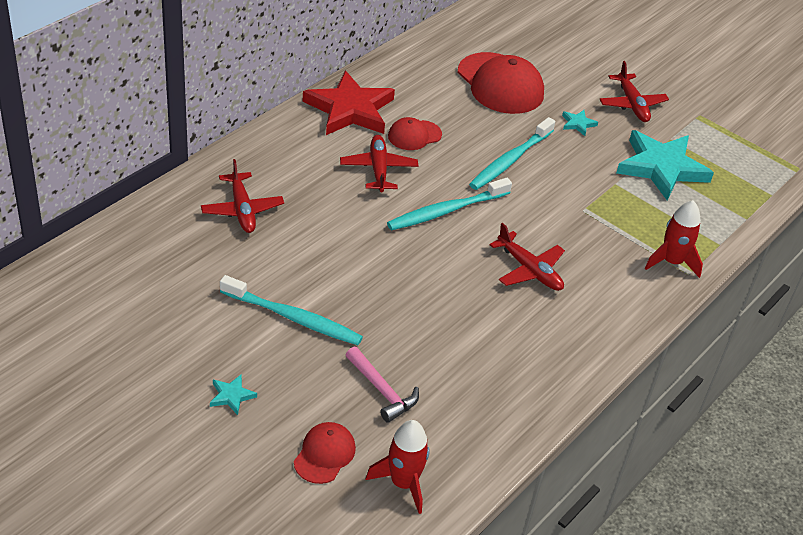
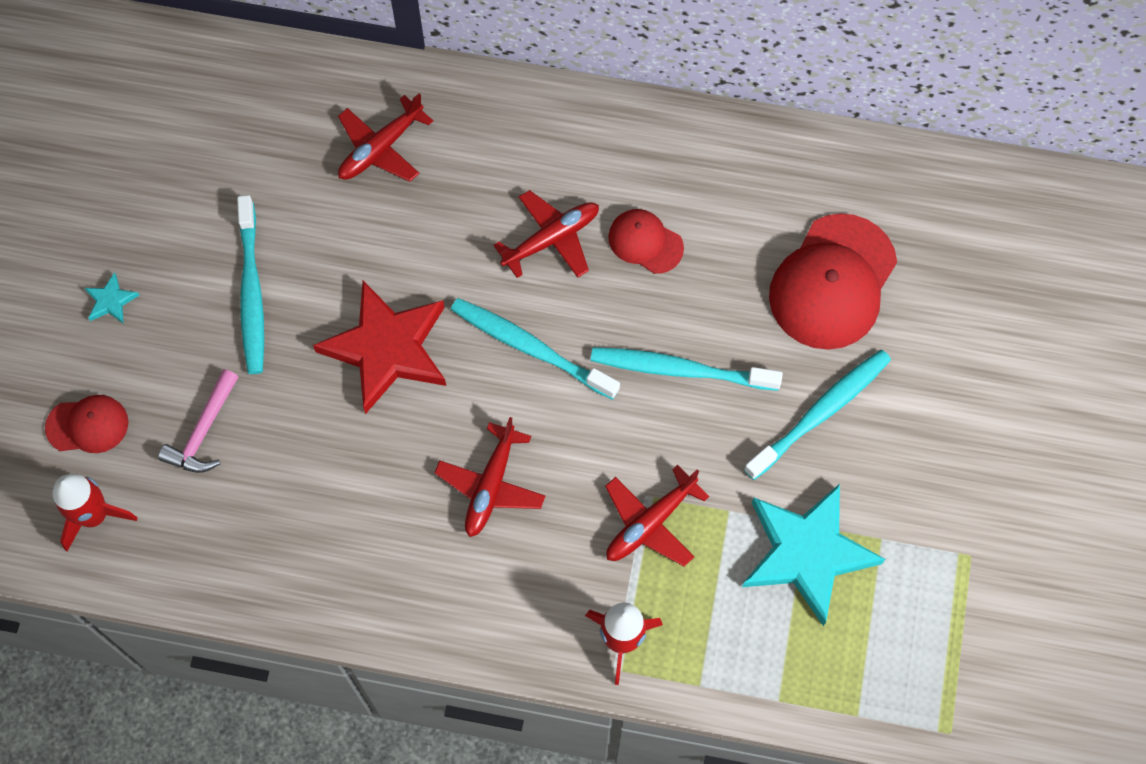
camera: 65 degrees right, 25 degrees up
red star [303,71,395,135] -> red star moved to [313,281,446,414]
turquoise star [562,110,598,136] -> turquoise toothbrush [744,350,891,480]
red plane [599,61,669,122] -> red plane moved to [605,465,709,567]

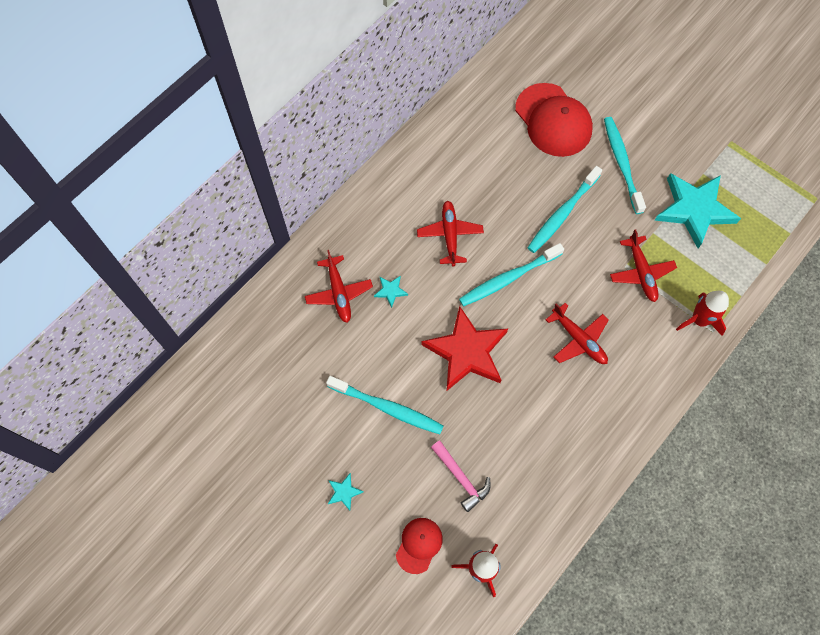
camera: 60 degrees left, 0 degrees up
red cap [608,209,684,274] -> none
none -> turquoise star [374,276,408,308]

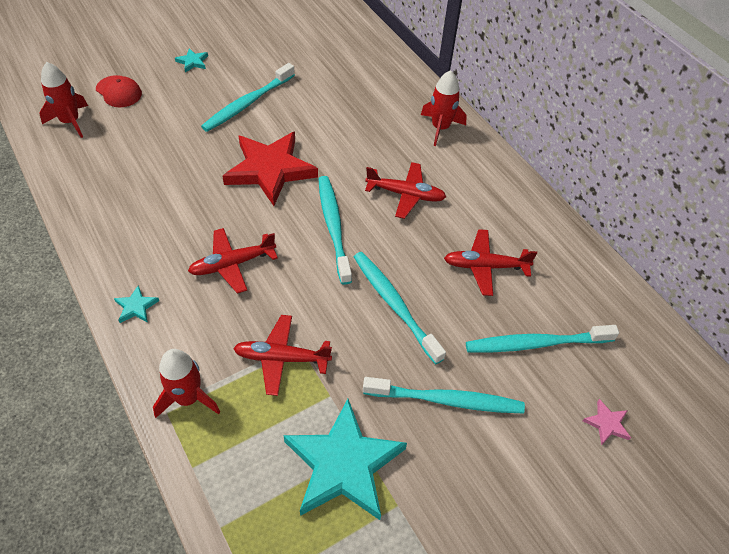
camera: 105 degrees right, 15 degrees down
red plane [305,250,373,323] -> red plane moved to [444,229,537,296]
turquoise star [374,276,408,308] -> turquoise star moved to [114,285,159,323]
pink hammer [431,440,491,512] -> none
red cap [515,83,593,157] -> turquoise toothbrush [466,325,619,352]
none -> red rocket [421,70,467,146]
none -> pink star [583,399,631,446]

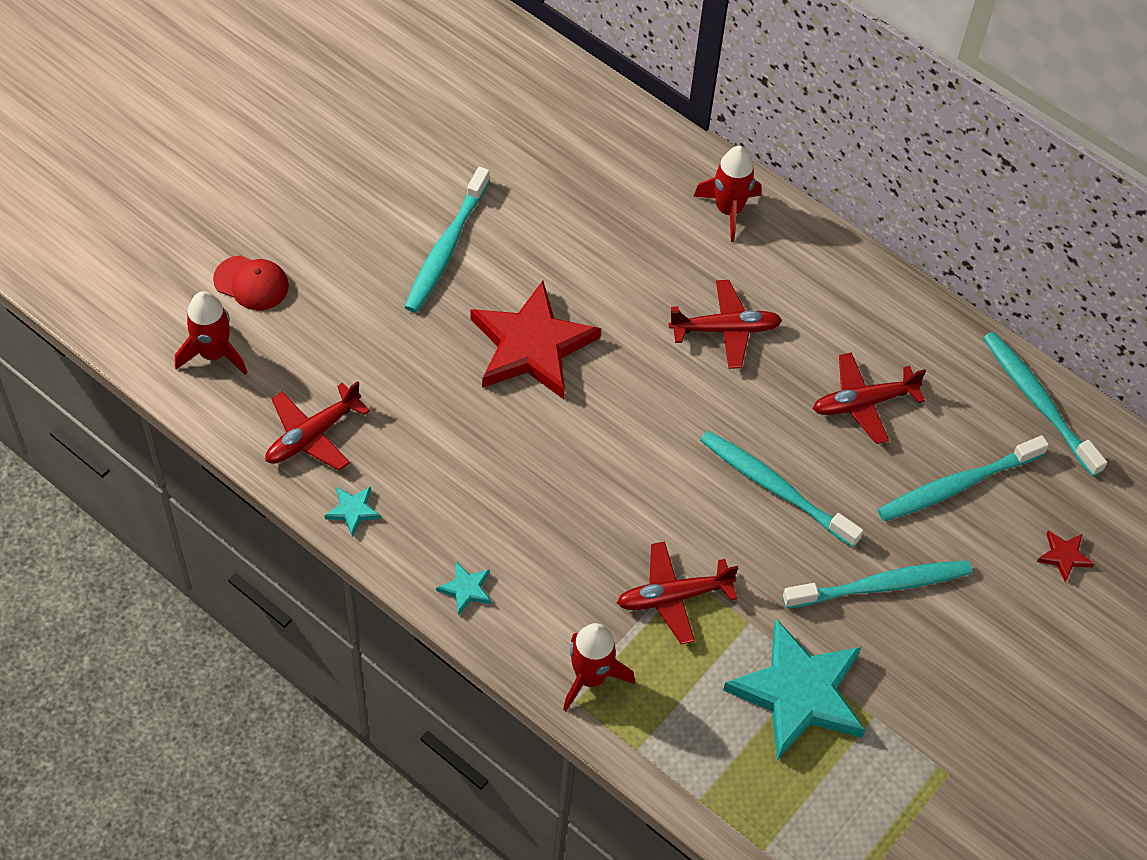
camera: 20 degrees left, 5 degrees up
turquoise star [175,48,208,73] -> turquoise star moved to [324,486,381,537]
red plane [188,228,278,294] -> red plane moved to [265,381,370,471]
turquoise toothbrush [319,176,352,285] -> turquoise toothbrush moved to [983,332,1107,477]
pink star [583,399,631,446] -> red star [1037,530,1094,582]

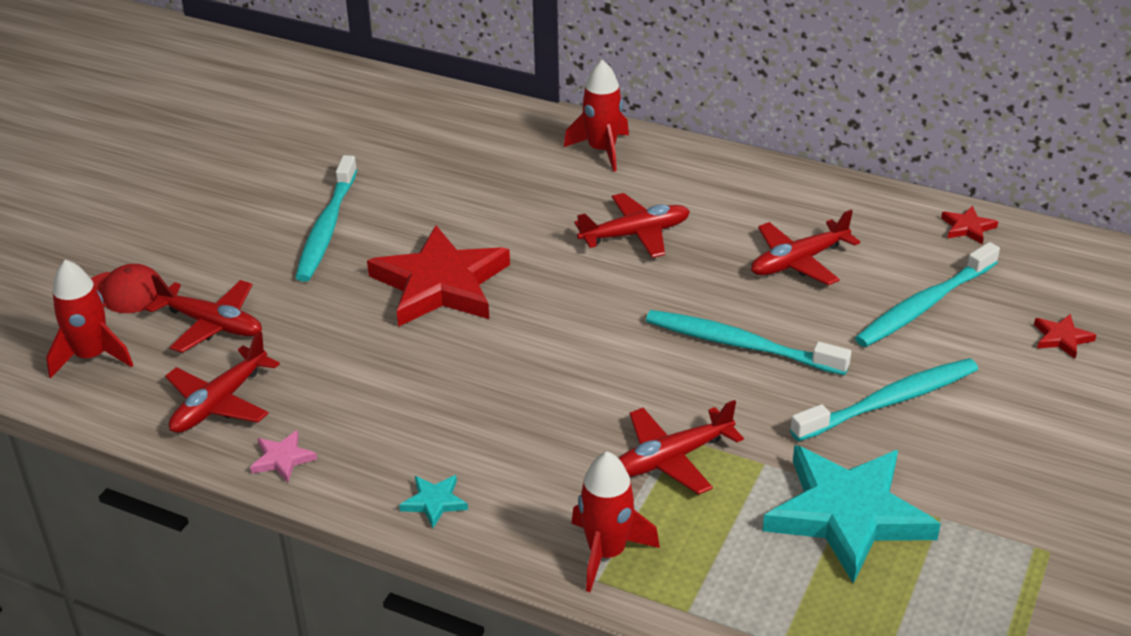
camera: 10 degrees left, 20 degrees down
turquoise star [324,486,381,537] -> pink star [250,430,317,482]
turquoise toothbrush [983,332,1107,477] -> red star [941,206,998,245]
none -> red plane [146,274,262,353]

